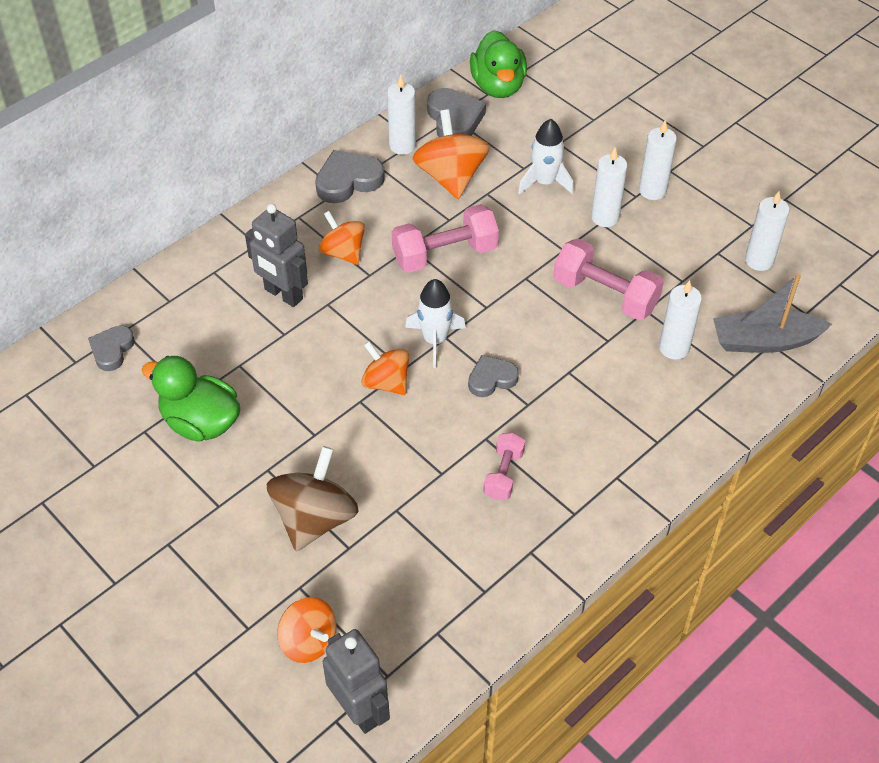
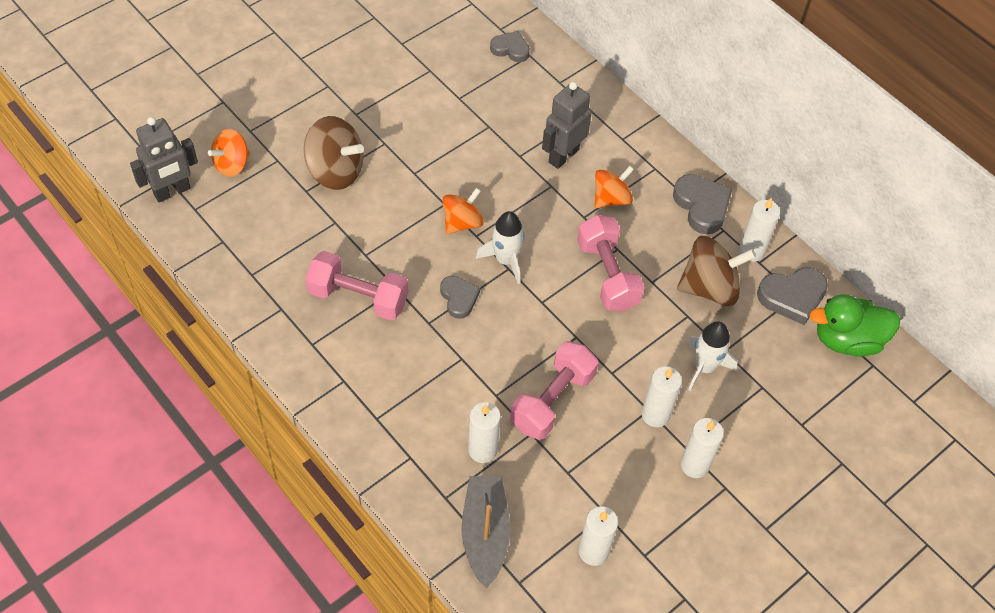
camera: 90 degrees right, 5 degrees up
green duck [142,356,240,442] -> none
orange spinning top [413,109,490,199] -> brown spinning top [677,236,756,306]
pink dumbbell [483,432,525,500] -> pink dumbbell [305,251,408,321], size x1.73

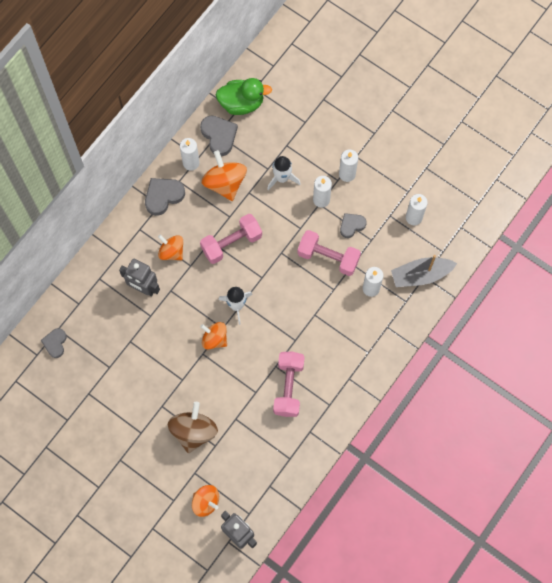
camera: 100 degrees left, 15 degrees up
grey heart [440,276,480,319] -> grey heart moved to [340,213,367,238]
brown spinning top [677,236,756,306] -> orange spinning top [201,150,247,201]
green duck [810,294,900,357] -> green duck turned 75 degrees counterclockwise [216,78,272,115]

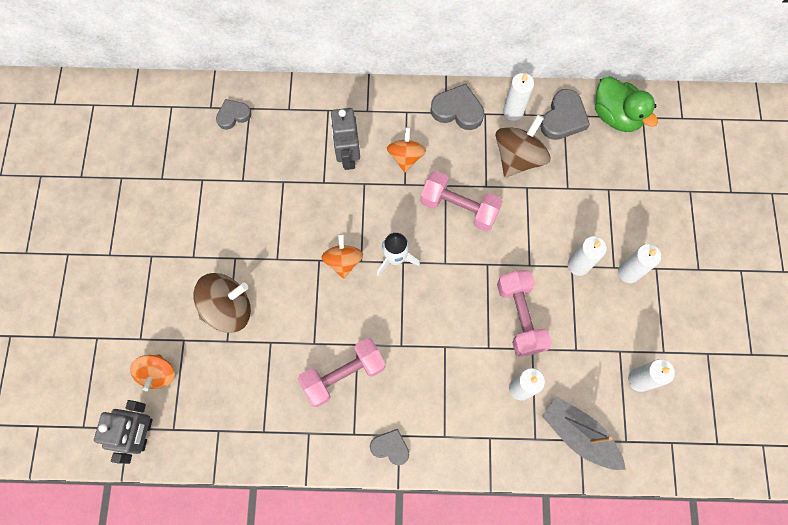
camera: 55 degrees right, 0 degrees up
orange spinning top [201,150,247,201] -> brown spinning top [495,114,550,177]
white rocket [267,156,300,190] -> none
grey heart [340,213,367,238] -> grey heart moved to [370,429,409,465]

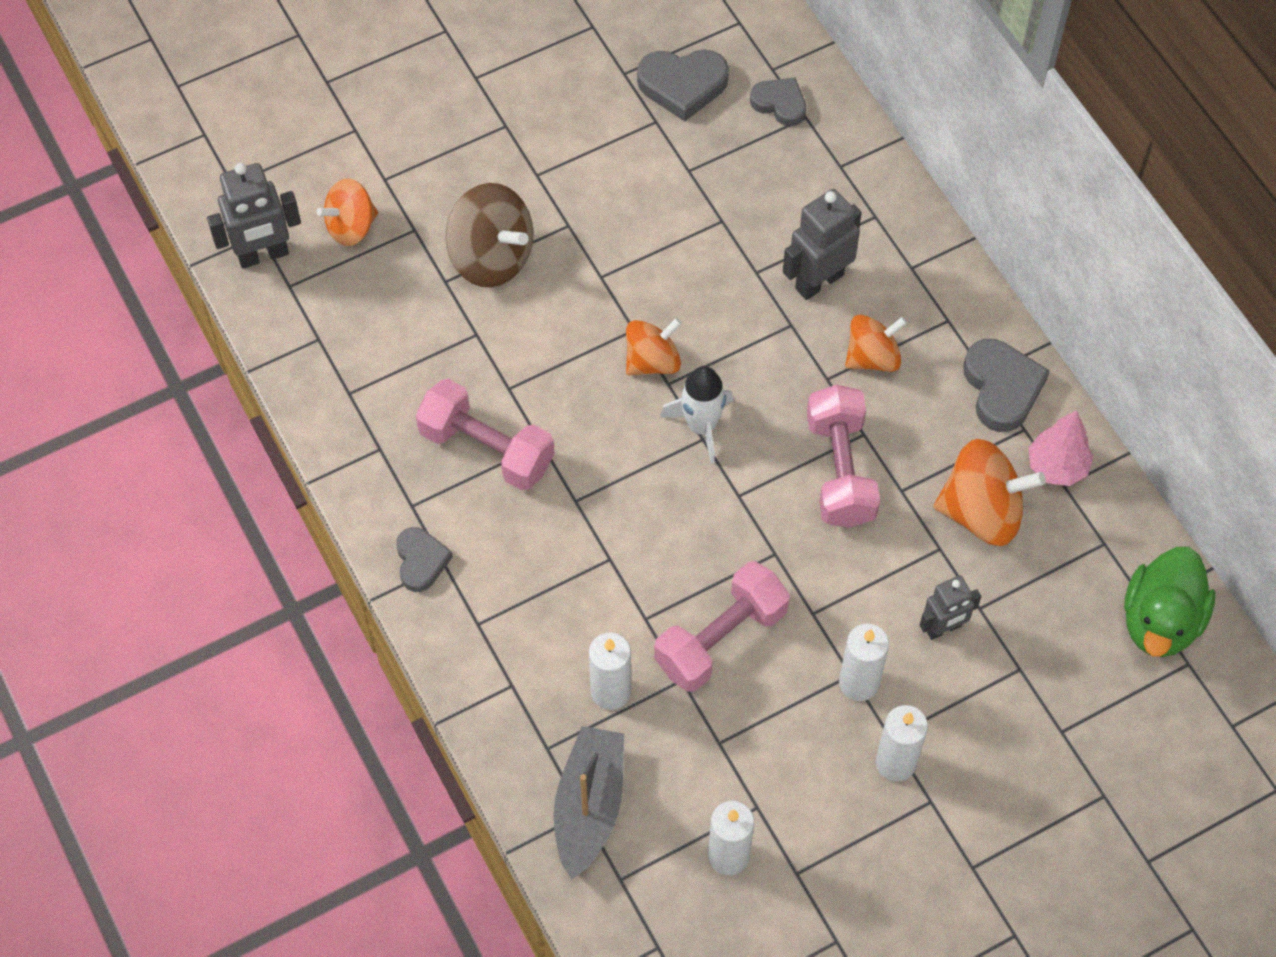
camera: 60 degrees right, 10 degrees down
brown spinning top [495,114,550,177] -> orange spinning top [934,439,1046,546]
white candle [503,73,534,121] -> pink tree [1028,410,1093,486]
grey heart [540,89,590,140] -> grey heart moved to [637,49,729,121]
none -> grey robot [920,575,981,640]

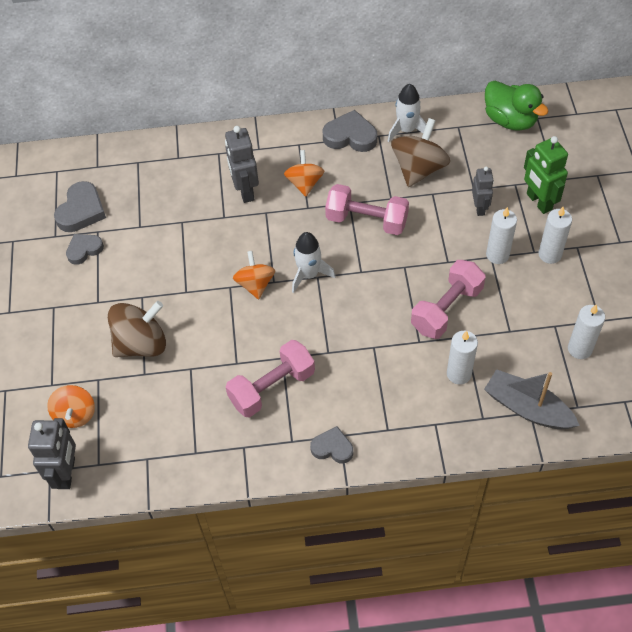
camera: 65 degrees left, 5 degrees down
pink dumbbell [654,561,790,692] -> pink dumbbell turned 60 degrees clockwise [411,260,486,339]
grey heart [750,78,806,126] -> grey heart moved to [66,234,104,265]
orange spinning top [934,439,1046,546] -> brown spinning top [391,118,450,187]
pink tree [1028,410,1093,486] -> white rocket [388,84,426,142]
none -> green robot [524,136,568,214]

